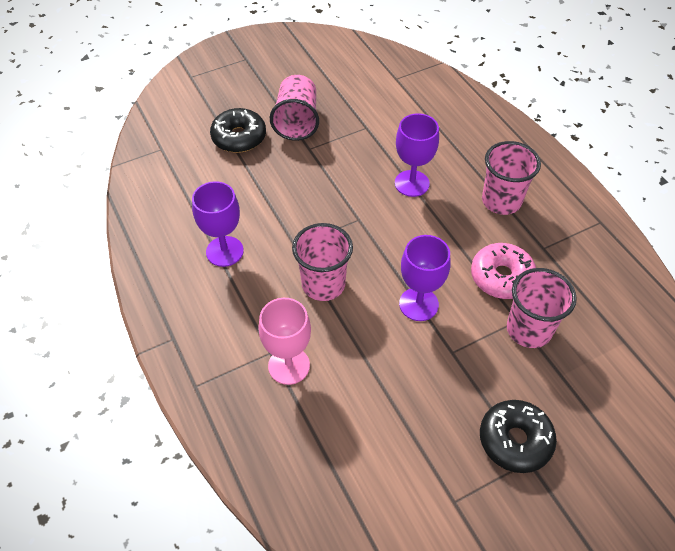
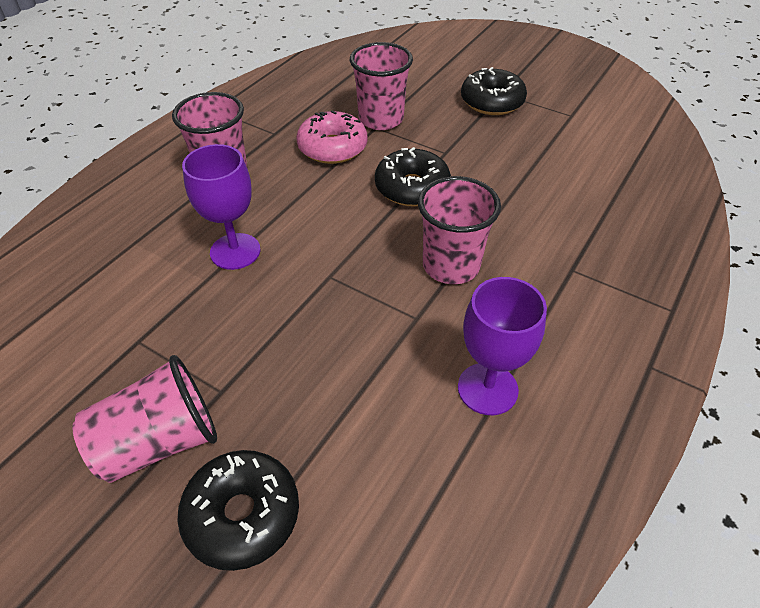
camera: 120 degrees left, 5 degrees down
pink goblet [258,298,311,385] -> none
purple goblet [399,235,451,321] -> black donut [375,147,451,207]

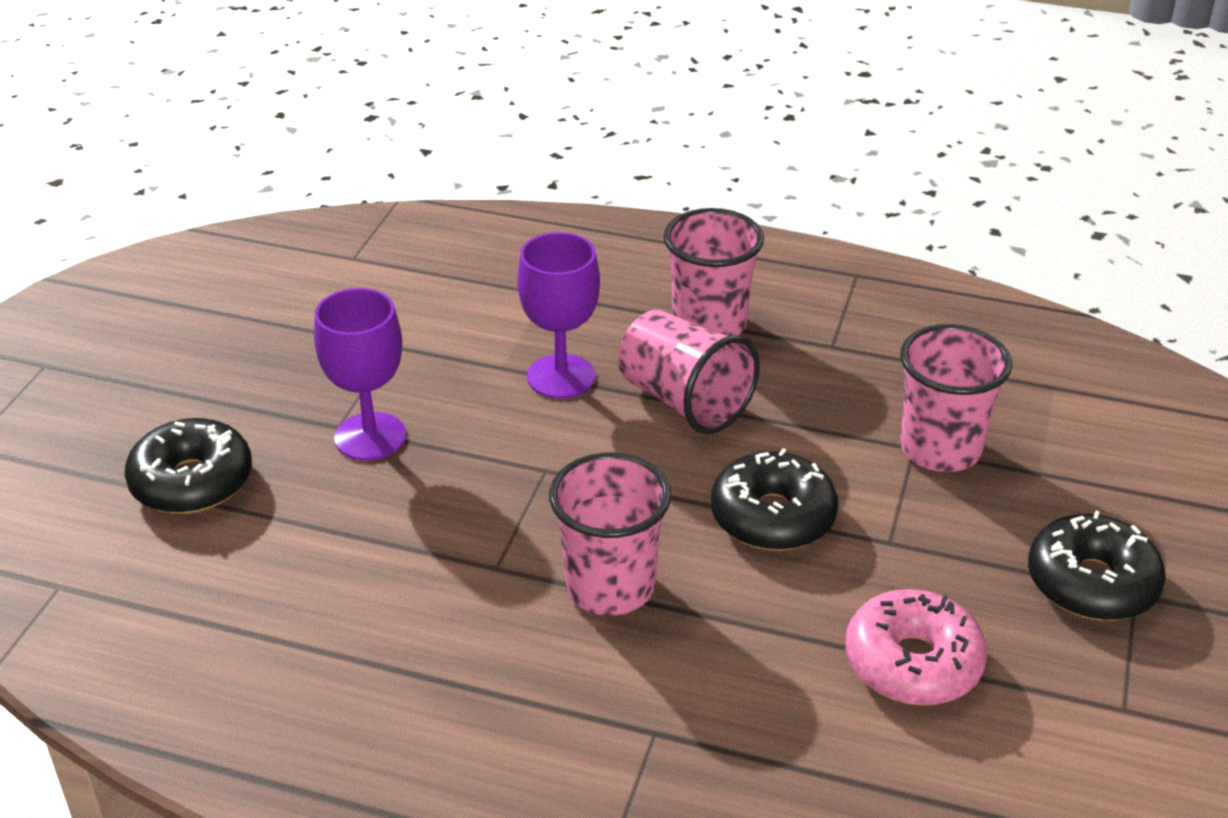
camera: 75 degrees right, 10 degrees down
pink cup [72,355,217,483] -> pink cup moved to [618,310,760,434]
pink donut [296,110,368,164] -> pink donut moved to [845,589,987,706]
purple goblet [458,277,547,415] -> purple goblet moved to [314,288,406,461]

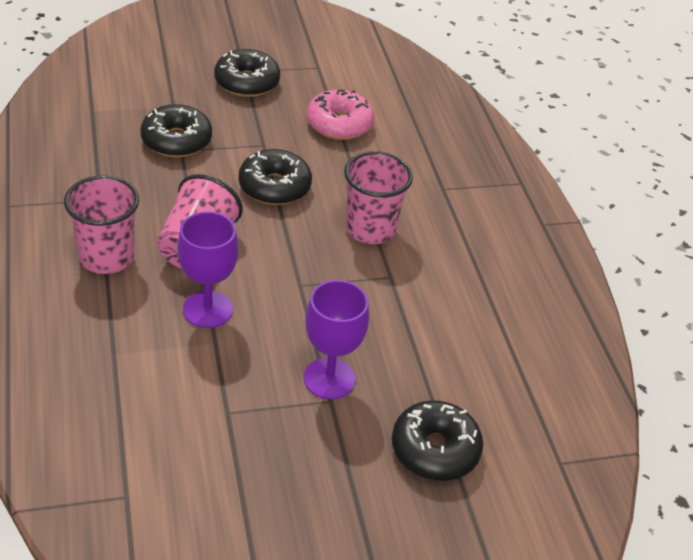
camera: 125 degrees left, 5 degrees up
pink cup [900,324,1012,472] -> black donut [140,104,212,157]

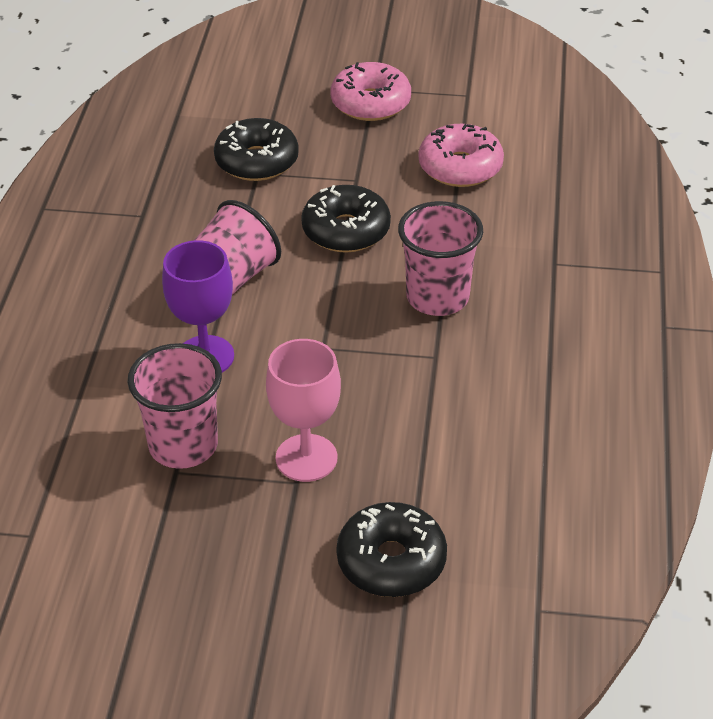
camera: 25 degrees right, 0 degrees up
pink cup [64,175,139,274] -> pink cup moved to [128,343,222,469]
black donut [214,49,280,97] -> pink donut [331,62,411,121]
purple goblet [304,280,369,399] -> pink goblet [266,339,341,482]

